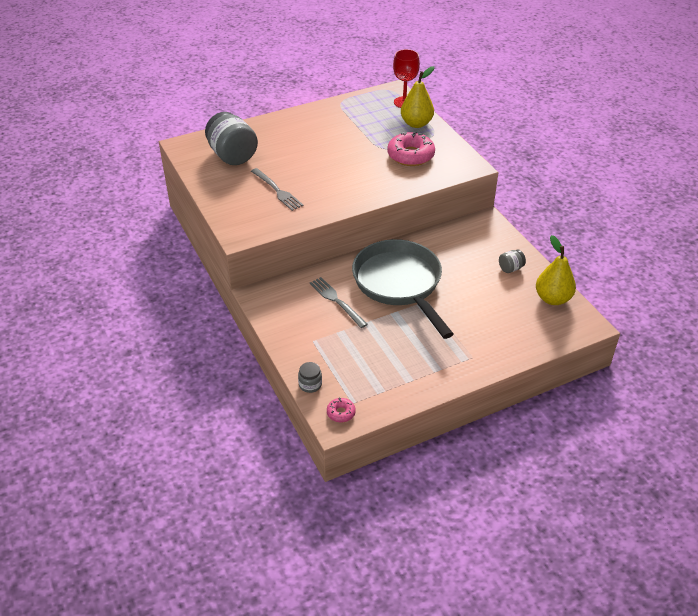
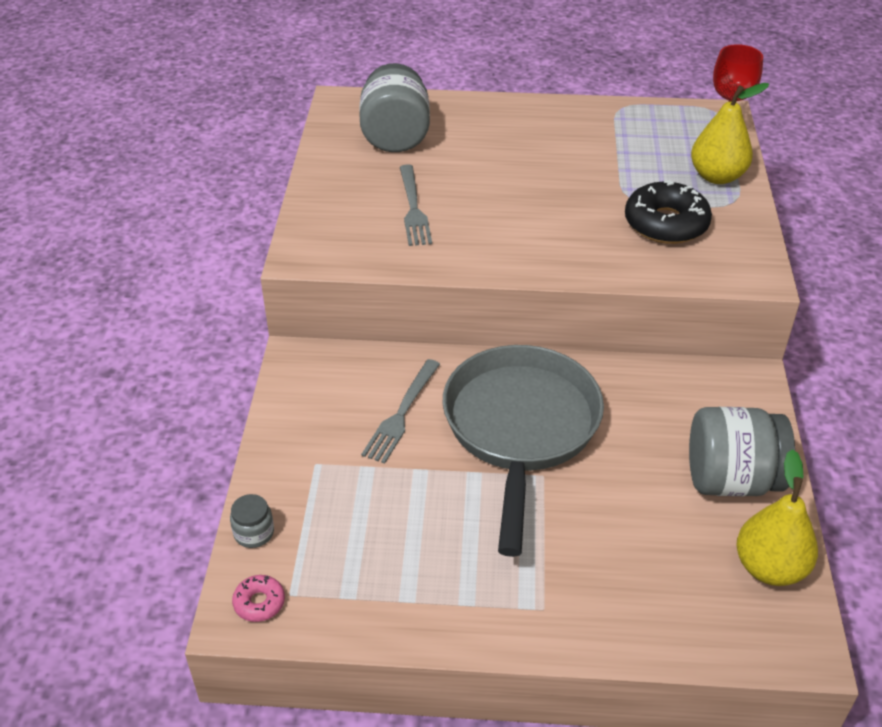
camera: 30 degrees right, 0 degrees up
grey fork [309,277,368,328] -> grey fork turned 150 degrees counterclockwise [361,359,440,464]
pink donut [387,132,435,166] -> black donut [625,181,712,244]
grey jar [499,249,526,273] -> grey jar [689,407,795,496], size x2.20

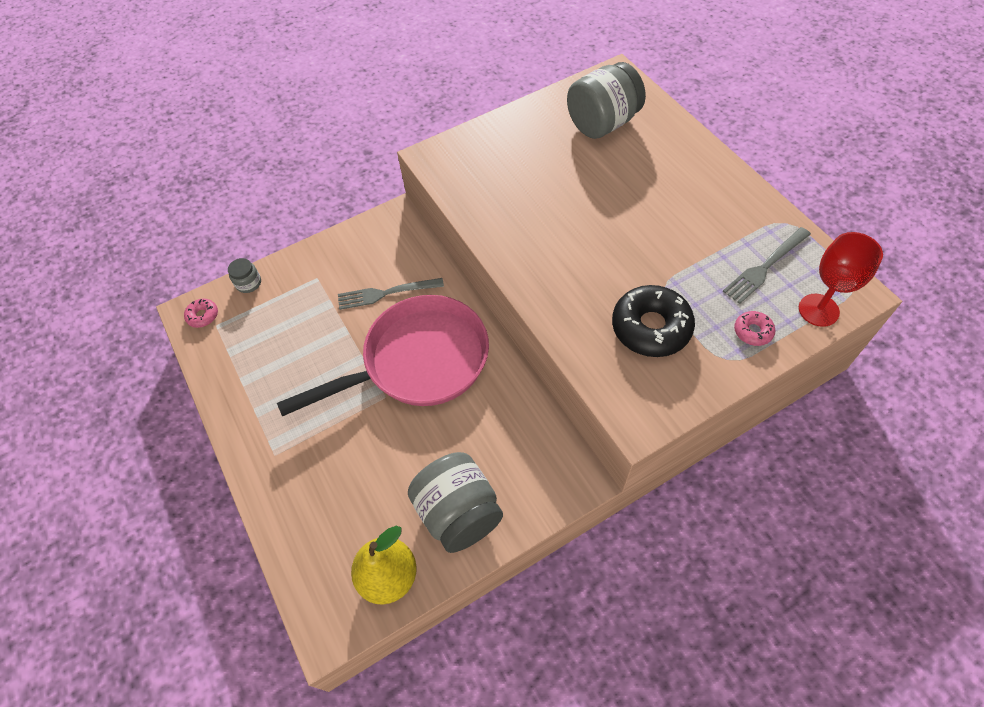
camera: 60 degrees right, 15 degrees up
grey fork [400,165,432,246] -> grey fork moved to [723,227,811,304]
grey pan [442,345,604,557] -> pink pan [277,295,489,416]
yellow pear [691,83,769,184] -> pink donut [734,311,776,346]

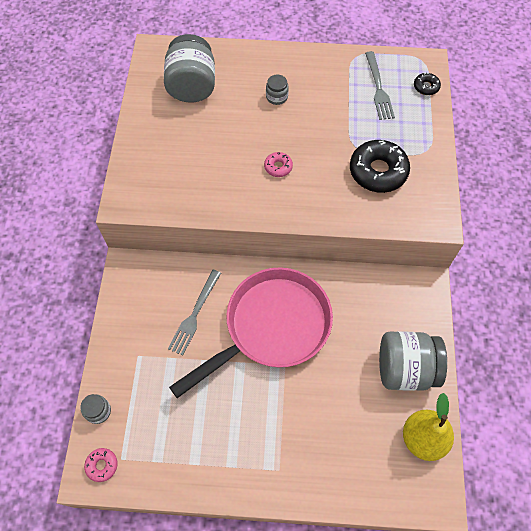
camera: 60 degrees left, 5 degrees up
pink pan [277,295,489,416] -> pink pan turned 45 degrees clockwise [169,267,333,398]
pink donut [734,311,776,346] -> pink donut moved to [264,152,293,177]
red goblet [799,232,883,327] -> black donut [414,73,441,95]
none -> grey jar [266,74,289,105]

